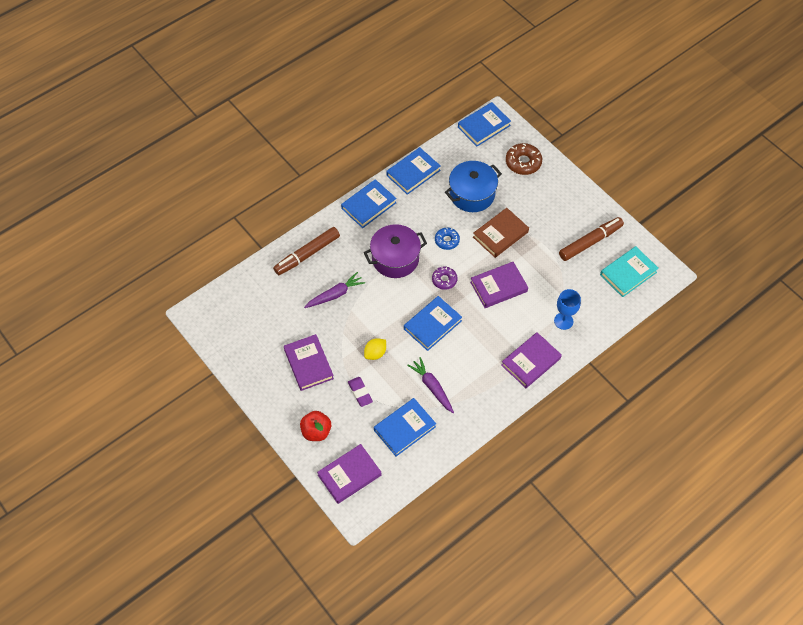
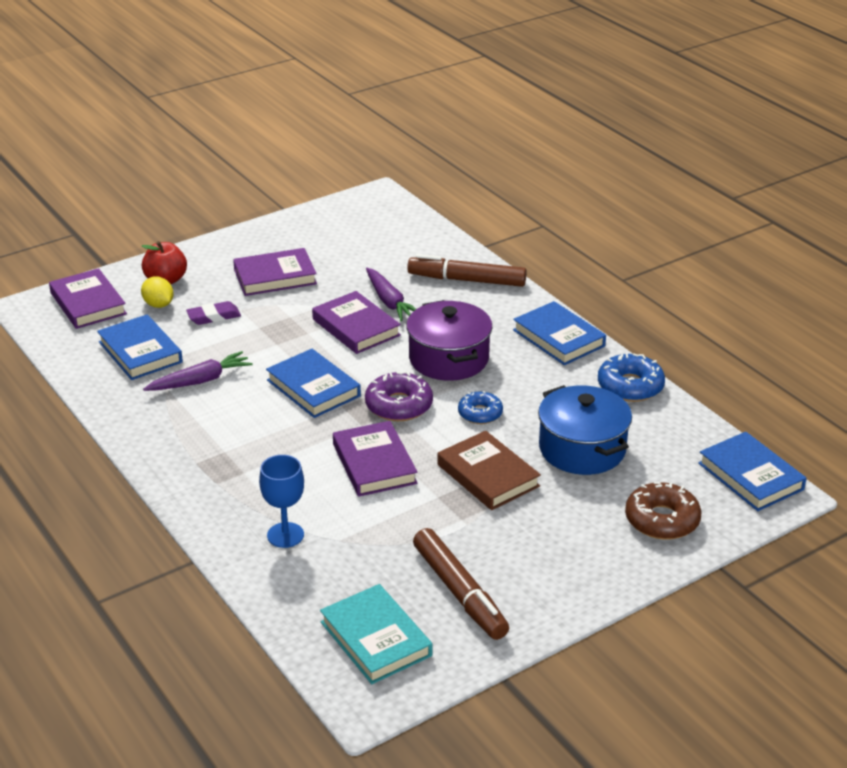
camera: 95 degrees right, 25 degrees down
brown marker [273,227,340,275] -> brown marker turned 45 degrees counterclockwise [407,254,527,287]
yellow lemon [364,338,386,360] -> yellow lemon moved to [141,276,174,308]
blue book [387,147,441,195] -> blue donut [598,353,665,402]
purple donut [432,267,457,290] -> purple donut [365,371,433,421], size x1.52
purple book [501,332,562,388] -> purple book moved to [312,291,401,354]

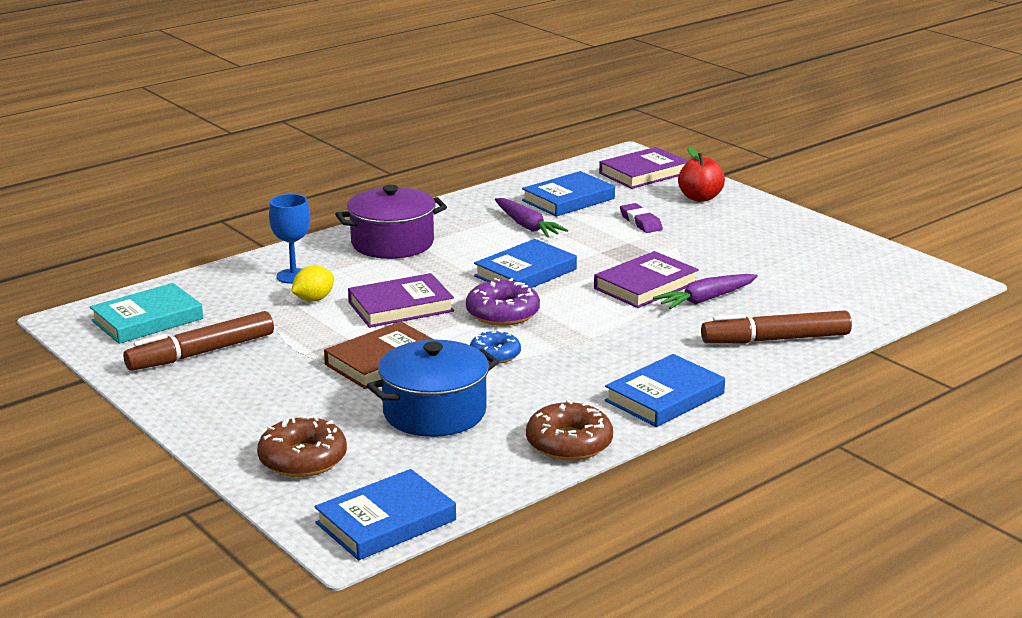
camera: 85 degrees right, 10 degrees down
yellow lemon [141,276,174,308] -> yellow lemon moved to [292,265,334,302]
purple book [233,248,317,296] -> none
purple pot [406,300,492,381] -> purple pot moved to [335,185,447,259]
brown marker [407,254,527,287] -> brown marker turned 105 degrees counterclockwise [701,310,852,343]
blue donut [598,353,665,402] -> brown donut [526,400,613,461]

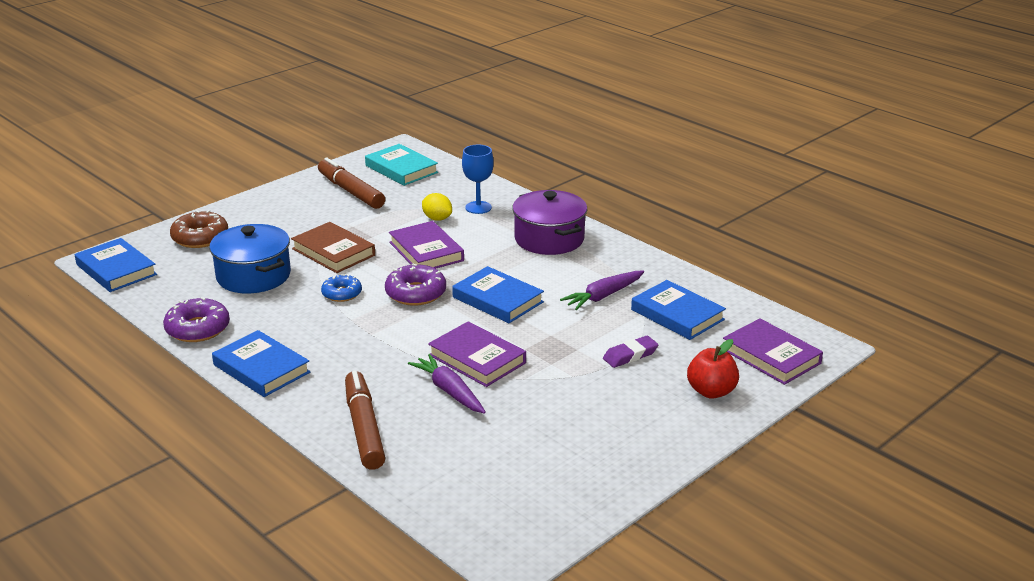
camera: 85 degrees right, 5 degrees up
brown donut [526,400,613,461] -> purple donut [163,297,230,342]

